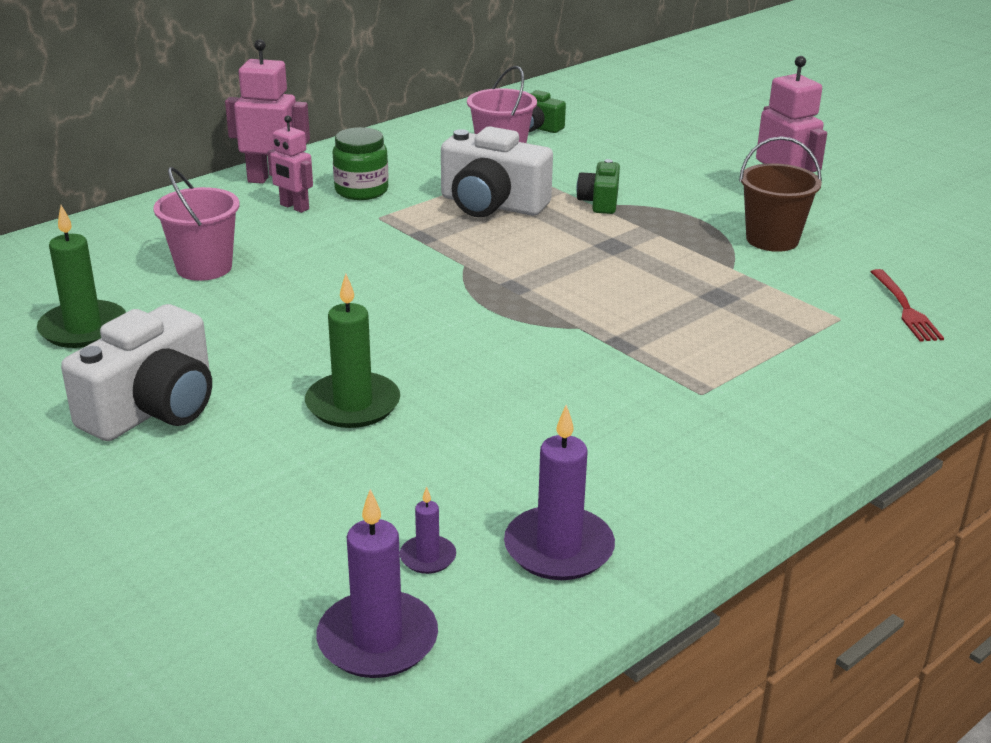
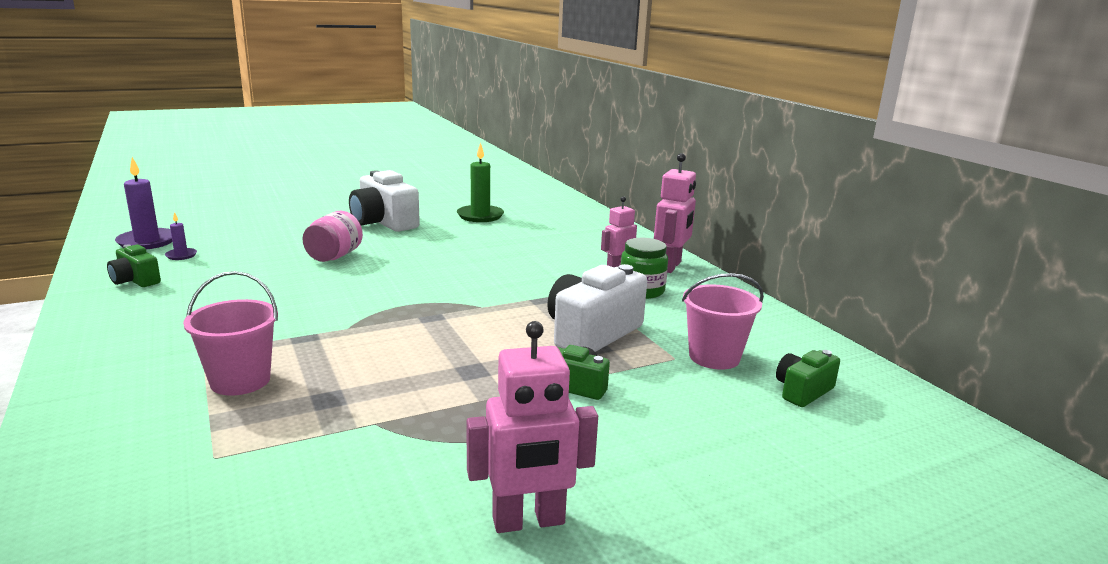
camera: 105 degrees right, 10 degrees down
pink bucket [153,167,240,281] -> pink bucket moved to [183,271,278,396]
green candle [305,274,400,428] -> pink jar [302,211,363,262]
purple candle [504,405,615,580] -> green camera [107,244,161,287]
brown bucket [739,136,822,252] -> none
red fork [871,269,944,342] -> none

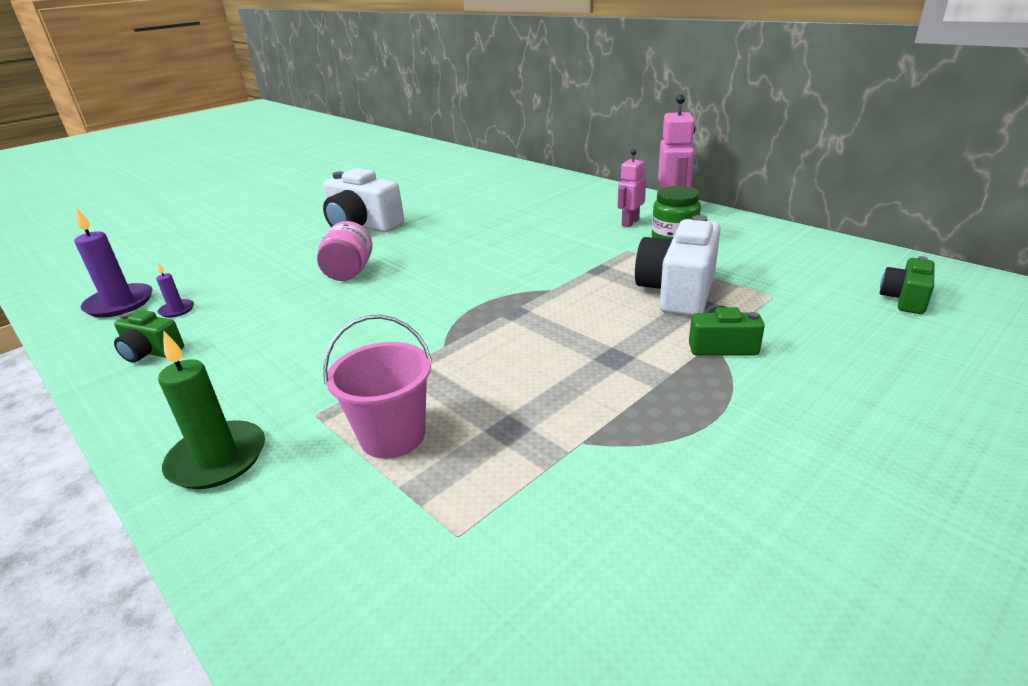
camera: 15 degrees left, 10 degrees up
green candle [457,142,504,222] -> green candle moved to [158,331,265,489]
pink robot [466,321,598,533] -> none
pink bucket [682,273,764,370] -> none

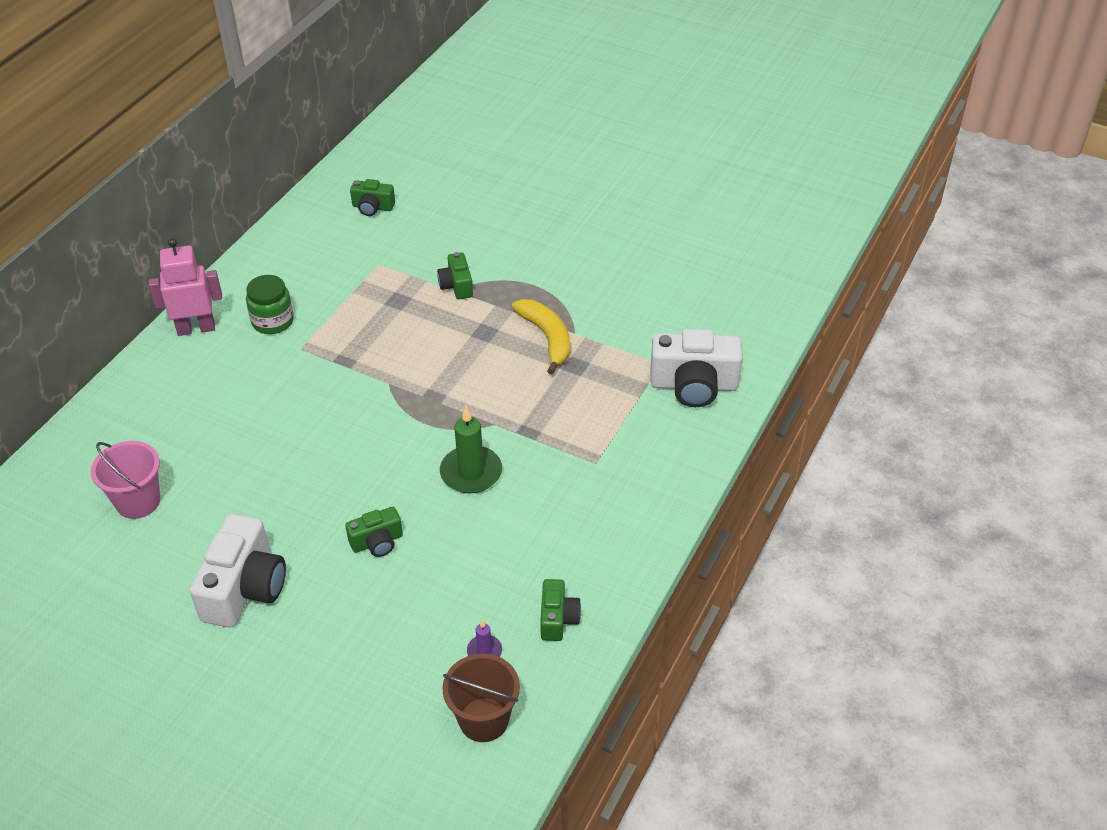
camera: 110 degrees left, 15 degrees up
purple candle [74,207,153,318] -> brown bucket [442,654,520,742]
green candle [158,331,265,489] -> green candle moved to [440,406,502,494]
pink jar [317,221,373,281] -> green camera [345,507,403,557]
pink bucket [323,315,432,459] -> pink bucket moved to [91,441,160,519]
pink robot [618,149,646,227] -> none
white camera [635,215,721,316] -> white camera moved to [650,329,743,407]
none -> yellow banana [512,299,570,374]

